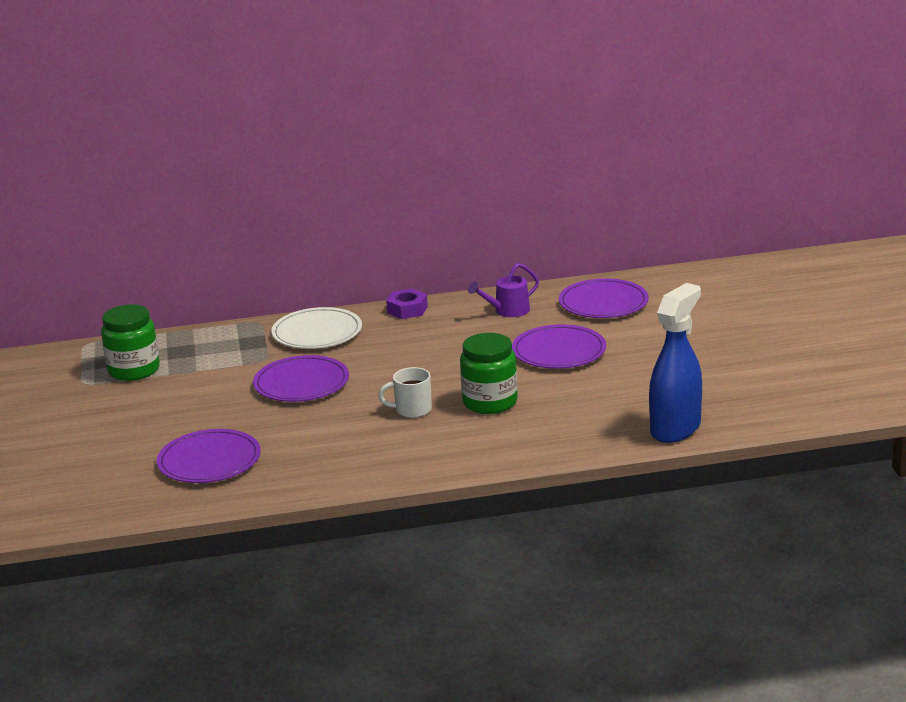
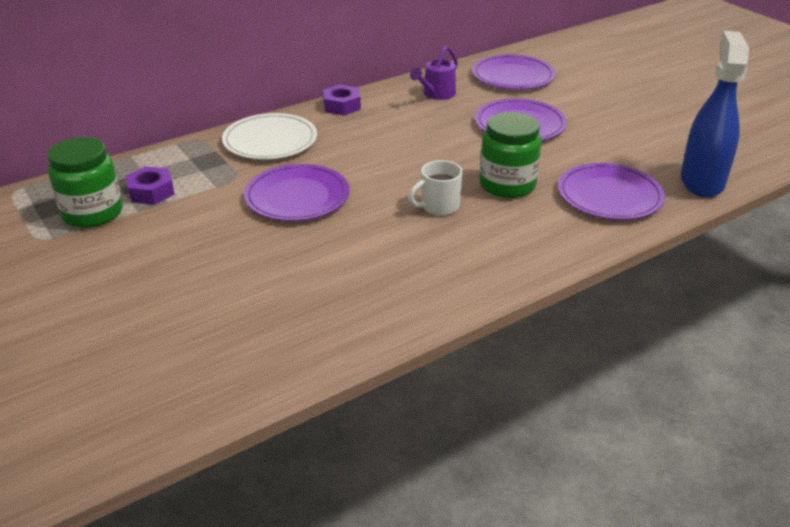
camera: 25 degrees left, 10 degrees up
purple plate [157,429,261,483] -> purple plate moved to [558,163,665,220]
none -> purple nut [125,166,174,205]

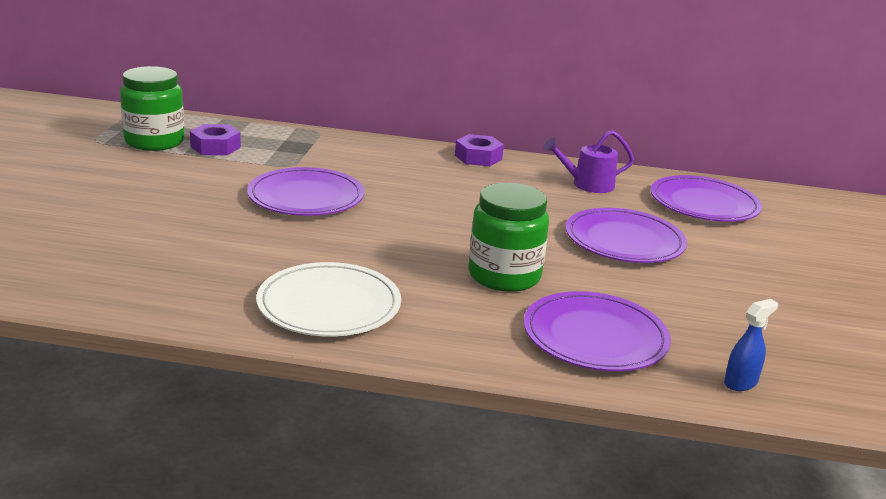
camera: 40 degrees right, 10 degrees down
white plate [222,113,317,160] -> white plate moved to [256,262,401,337]
white mug [408,160,462,216] -> none
blue spray bottle [681,31,749,198] -> blue spray bottle [724,299,778,391], size x0.41

